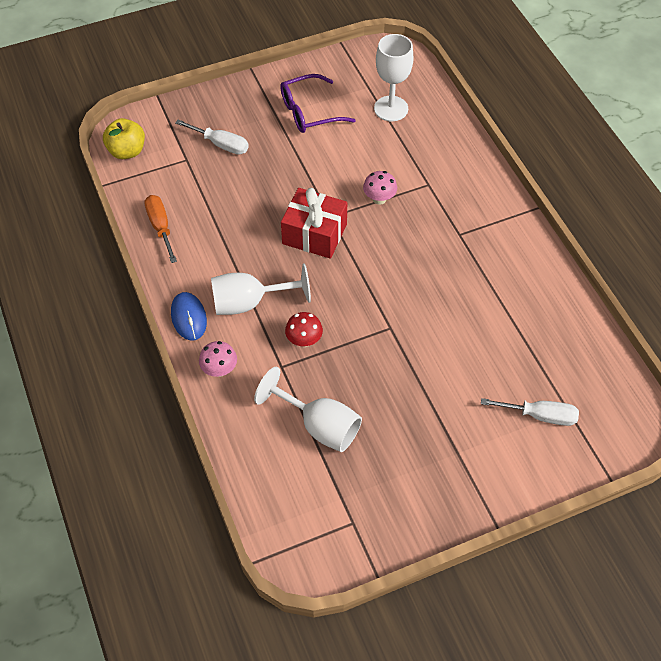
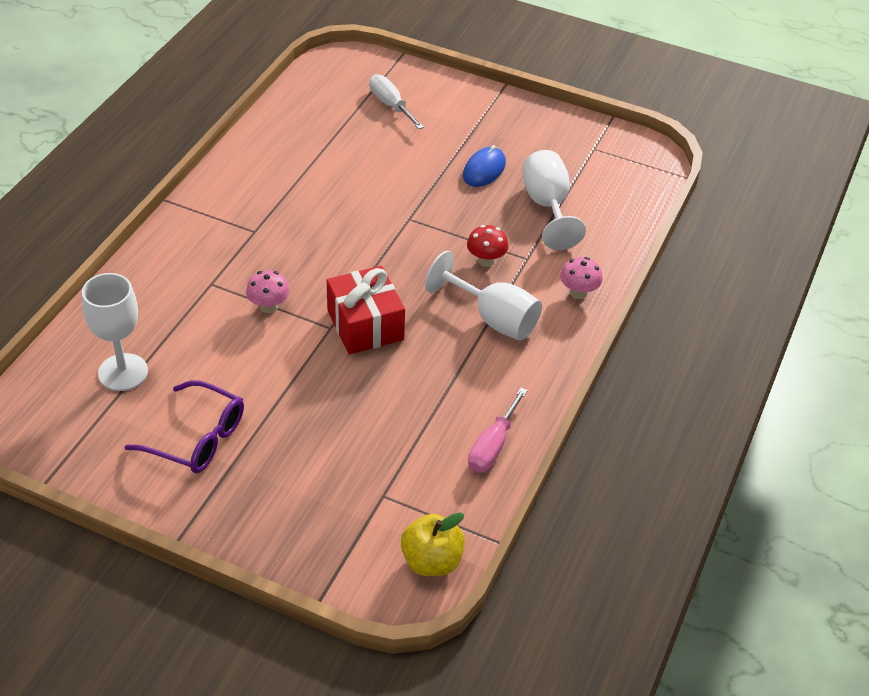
camera: 135 degrees left, 10 degrees down
orange screwdriver [145,195,177,263] -> pink screwdriver [468,388,528,473]
blue mouse [171,292,207,341] -> blue mouse moved to [463,145,506,187]
white screwdriver [175,120,249,155] -> none

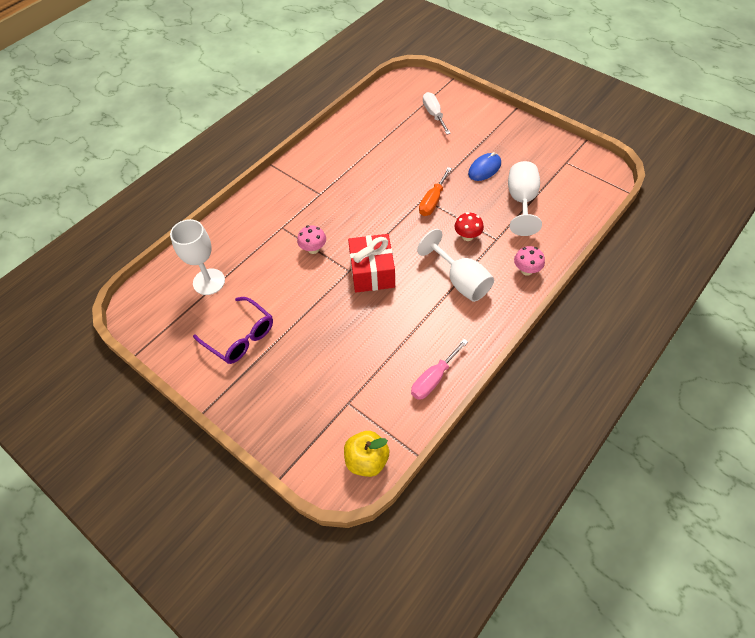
camera: 20 degrees right, 10 degrees up
none -> orange screwdriver [419,167,452,216]

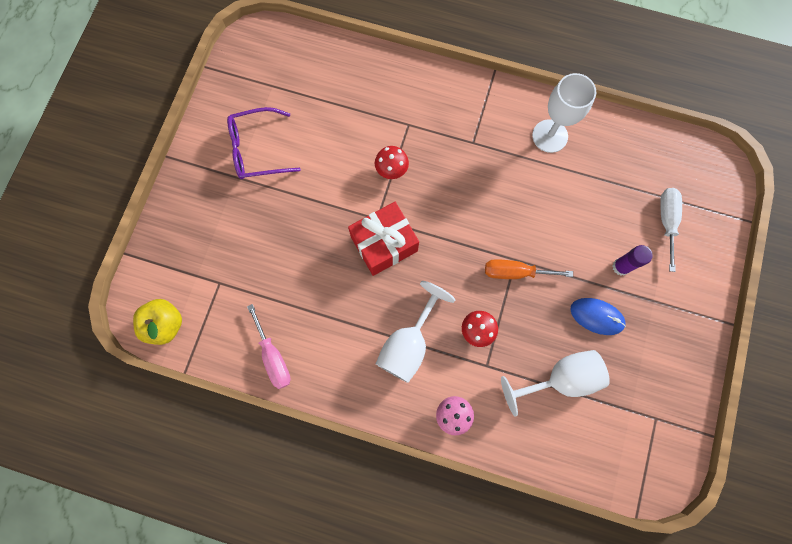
camera: 65 degrees right, 20 degrees up
white goblet [170,219,225,295] -> white goblet moved to [532,73,596,153]
purple glasses [193,297,273,364] -> purple glasses turned 60 degrees clockwise [227,107,301,179]
pink mushroom [297,225,326,254] -> red mushroom [375,146,409,179]
pink screwdriver [411,339,468,400] -> pink screwdriver turned 135 degrees counterclockwise [247,304,291,389]
white screwdriver [423,92,451,134] -> white screwdriver turned 45 degrees counterclockwise [660,188,682,272]
none -> purple glue stick [612,245,653,275]

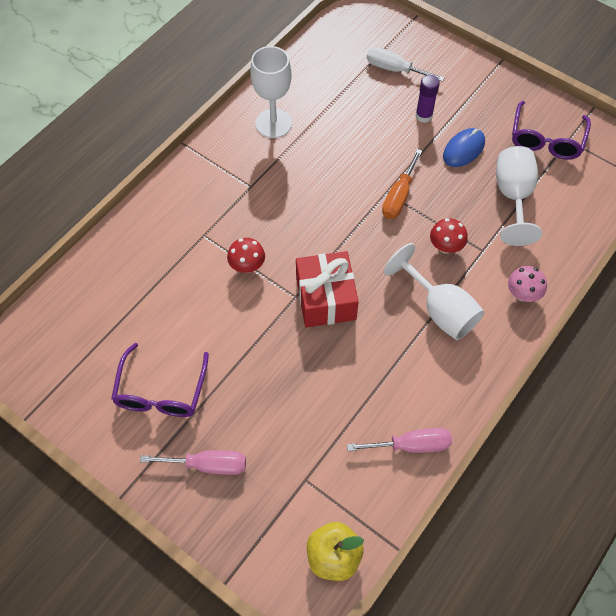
camera: 70 degrees left, 15 degrees down
none -> pink screwdriver [140,450,246,475]
none -> purple glasses [512,101,591,160]

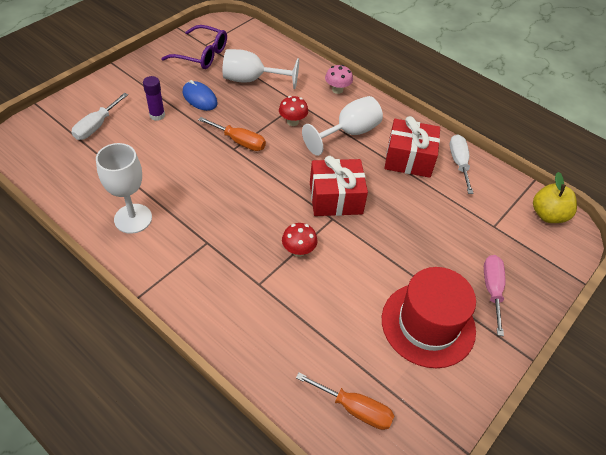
camera: 90 degrees left, 10 degrees down
purple glasses [111,343,209,417] -> red hat [382,267,476,368]
pink screwdriver [347,428,452,453] -> white screwdriver [449,134,474,194]
none -> orange screwdriver [296,372,395,430]
none -> red gift [385,116,440,178]

